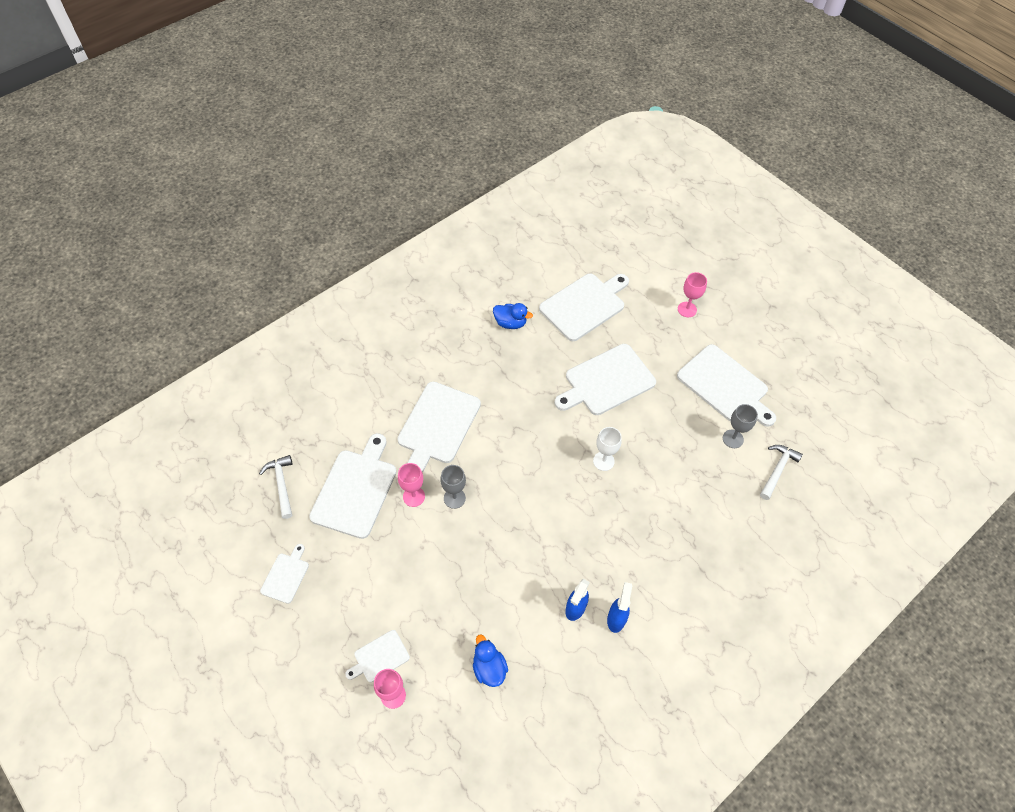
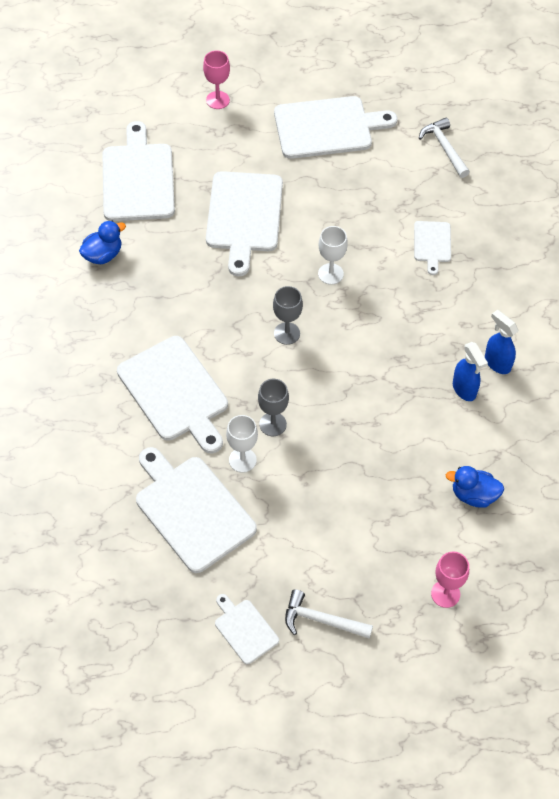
camera: 55 degrees left, 0 degrees up
white hammer [259,455,292,519] -> white hammer moved to [285,589,373,639]
white cutting board [345,630,410,682] -> white cutting board moved to [414,221,451,275]
pink goblet [398,463,425,507] -> white goblet [226,415,258,473]
grey goblet [723,404,758,448] -> grey goblet moved to [273,286,303,345]

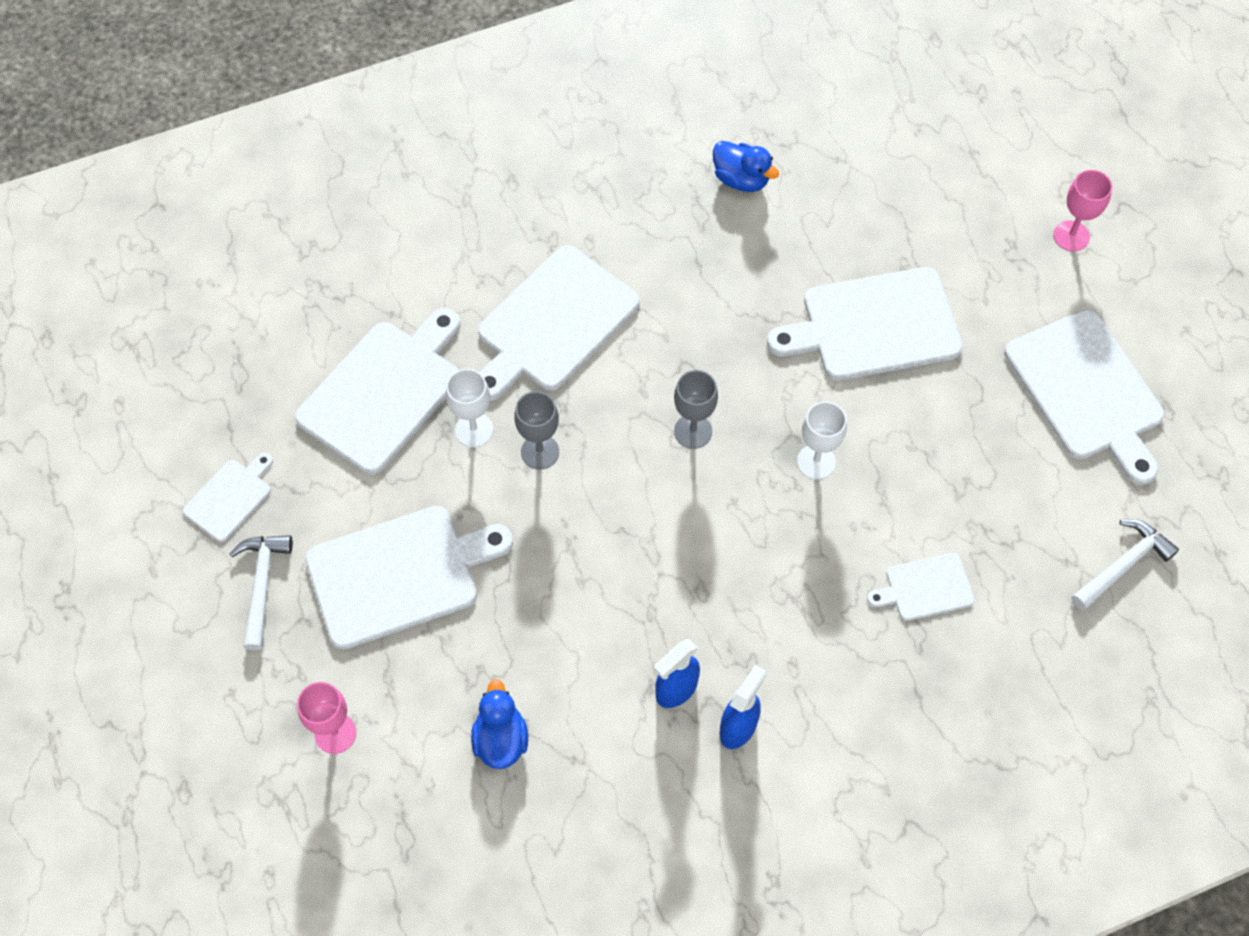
camera: 75 degrees right, 5 degrees up
white cutting board [102,121,175,221] -> white cutting board moved to [305,506,513,650]

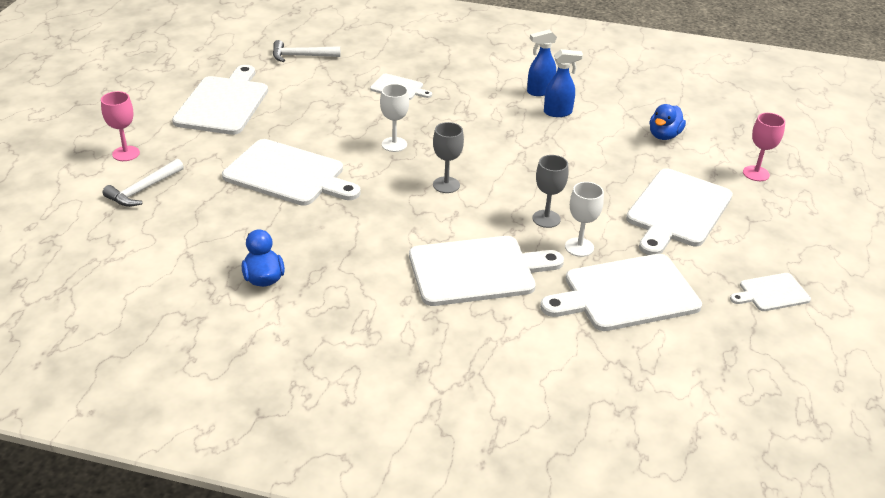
camera: 145 degrees left, 25 degrees down
white hammer [230,535,293,650] -> white hammer moved to [103,159,184,207]
white cutting board [305,506,513,650] -> white cutting board turned 75 degrees counterclockwise [626,168,733,255]

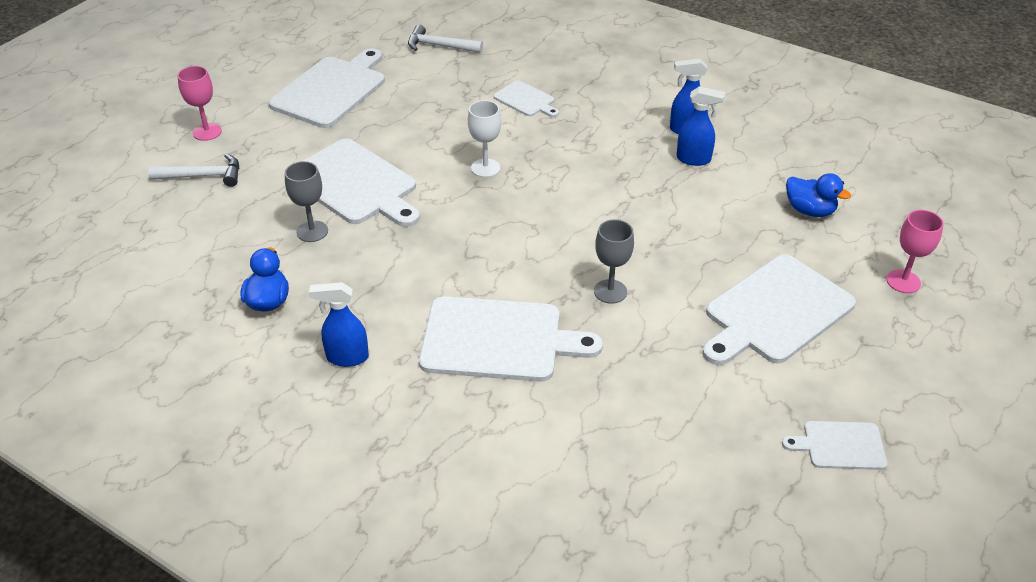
camera: 20 degrees right, 5 degrees up
white hammer [103,159,184,207] -> white hammer turned 150 degrees counterclockwise [148,154,239,187]
grey goblet [433,122,464,193] -> grey goblet moved to [285,161,328,242]
white cutting board [540,254,702,331] -> none
white goblet [565,182,604,257] -> none
blue duck [650,104,686,140] -> blue duck turned 105 degrees counterclockwise [786,173,851,217]
none -> blue spray bottle [309,282,369,367]

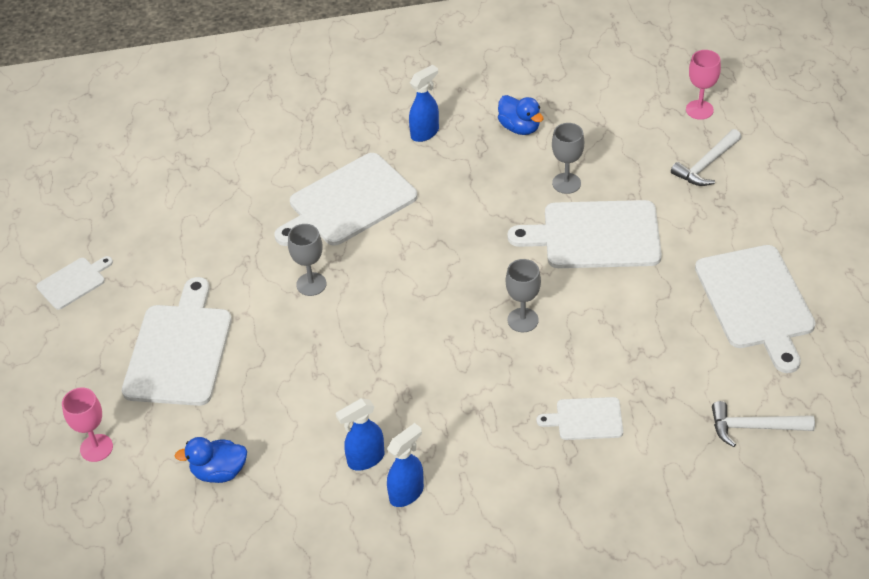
camera: 140 degrees right, 5 degrees up
pink goblet [177,66,222,141] -> pink goblet moved to [686,50,721,120]
white hammer [408,25,483,53] -> white hammer turned 150 degrees counterclockwise [712,401,815,447]
white goblet [468,100,501,177] -> grey goblet [506,259,541,332]

